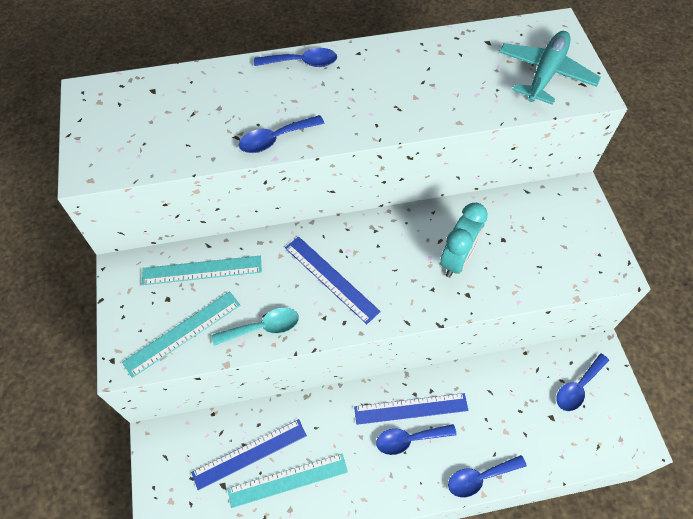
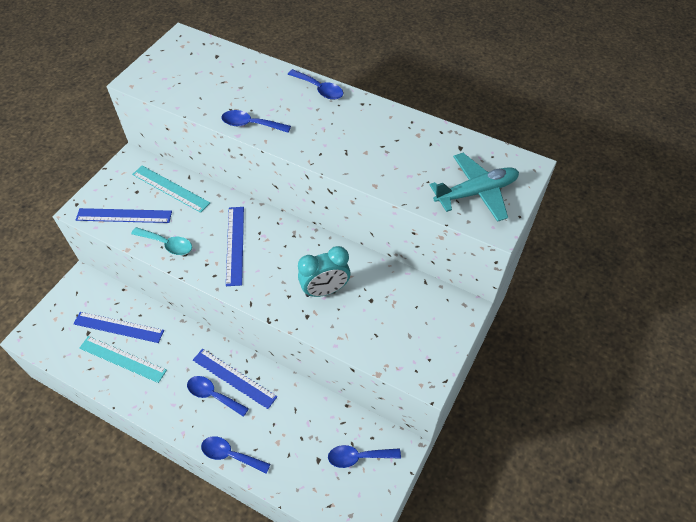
camera: 40 degrees right, 5 degrees down
turquoise ruler [122,291,240,378] -> blue ruler [76,208,172,223]

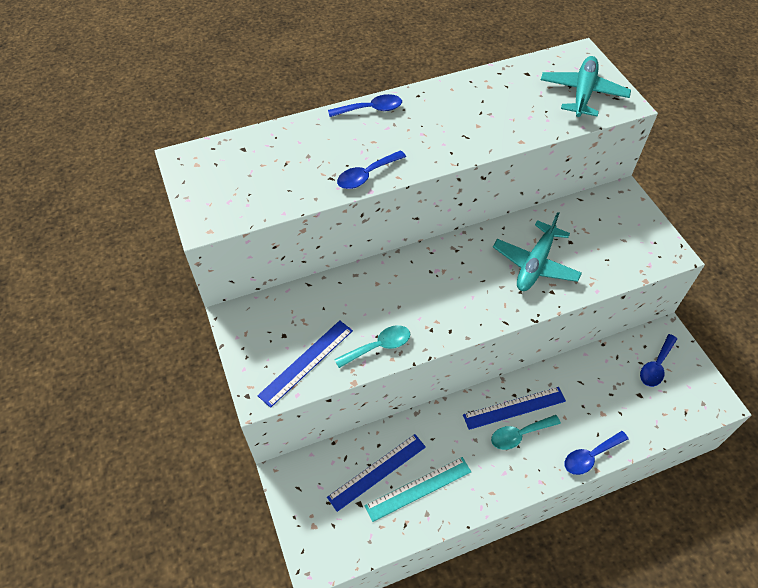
camera: 50 degrees left, 0 degrees up
turquoise ruler [132,166,210,213] -> none
blue spoon [187,376,249,417] -> turquoise spoon [491,415,561,450]
blue ruler [226,207,244,286] -> none
turquoise clock [298,246,350,297] -> turquoise plane [493,212,582,291]

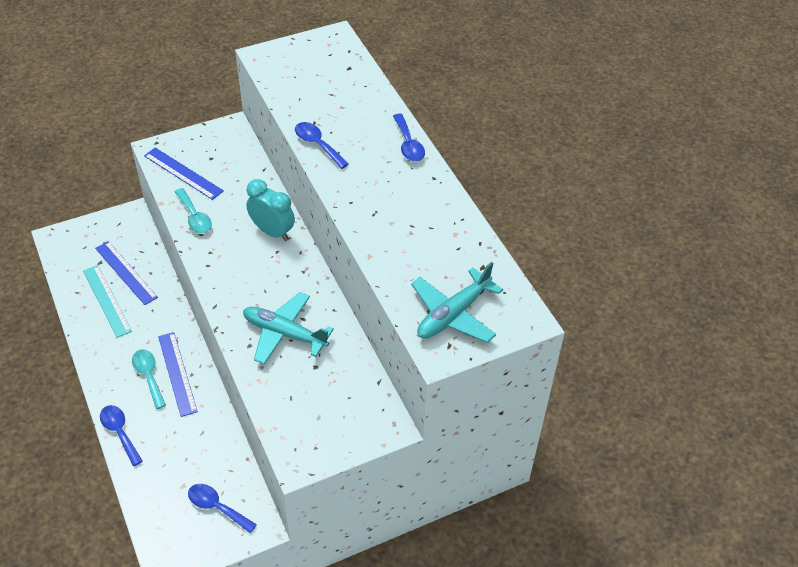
camera: 85 degrees right, 5 degrees down
turquoise plane [541,56,631,117] -> turquoise plane turned 120 degrees clockwise [411,262,503,343]
none -> turquoise clock [246,179,295,241]

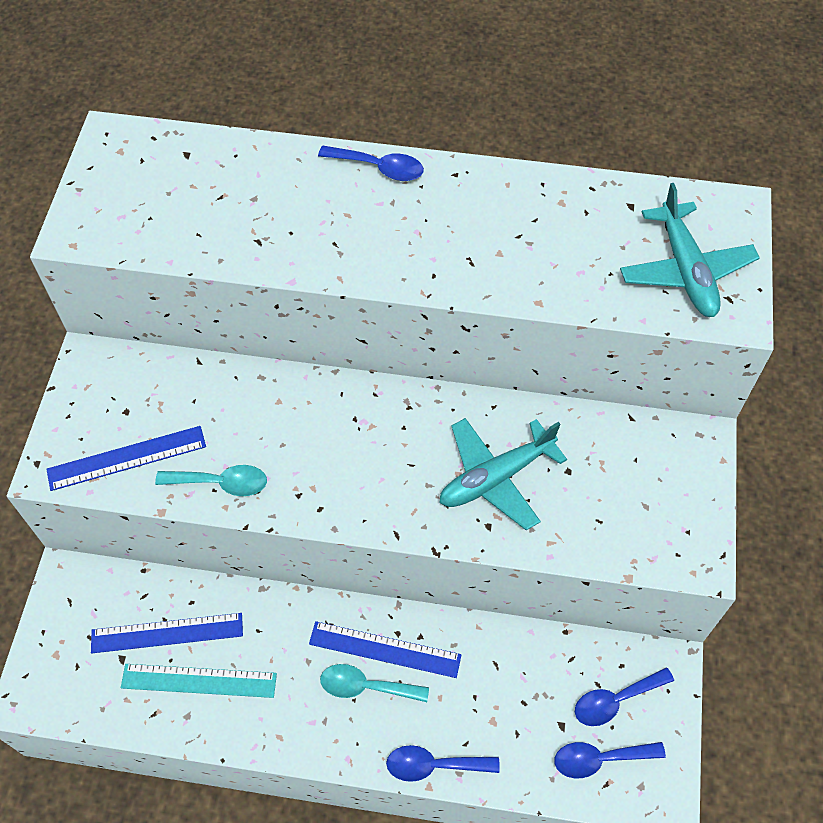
camera: 55 degrees left, 10 degrees up
turquoise clock [246,179,295,241] -> none
blue spoon [295,122,349,169] -> blue spoon moved to [554,742,666,778]

